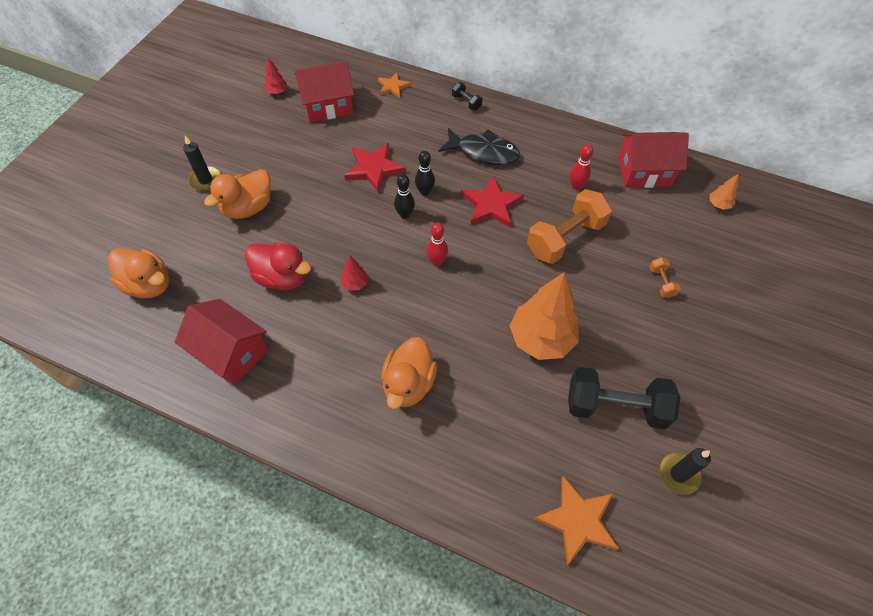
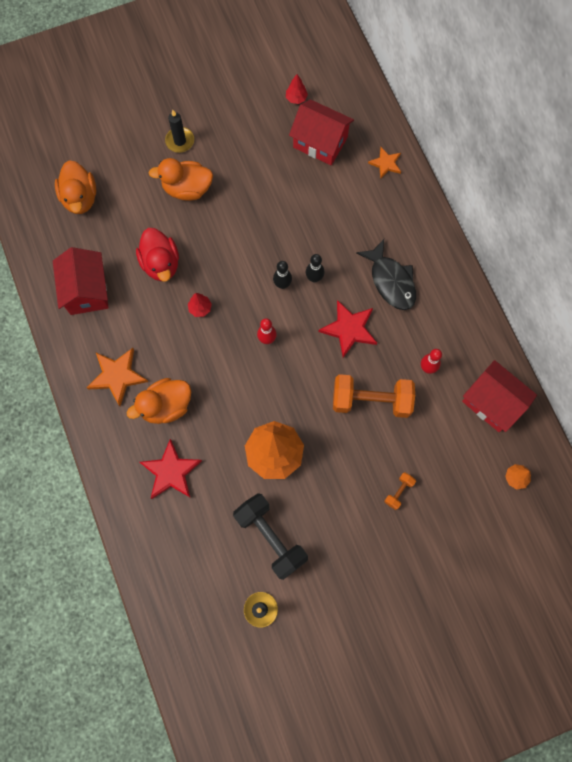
camera: 45 degrees right, 15 degrees up
red star [344,143,406,193] -> red star moved to [139,439,202,499]
black dumbbell [452,82,482,110] -> none
orange star [534,476,619,565] -> orange star moved to [87,348,148,406]

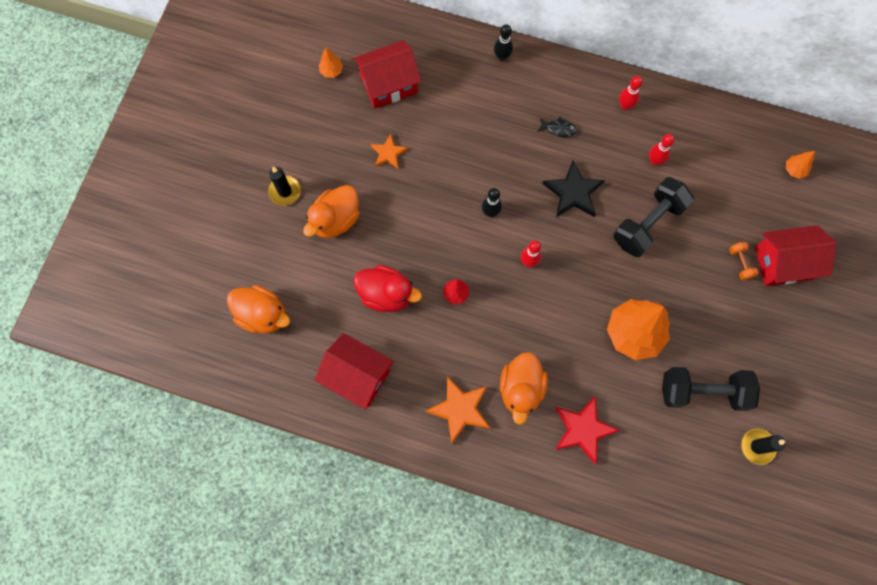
camera: 50 degrees left, 0 degrees up
red tree [286,74,308,104] -> orange tree [319,48,343,78]
black bowling pin [306,254,325,283] -> black bowling pin moved to [494,24,513,61]
red star [318,300,377,358] -> black star [542,161,605,217]
orange dumbbell [333,374,415,418] -> black dumbbell [613,177,694,257]
black fish [356,239,416,310] -> black fish [538,117,577,137], size x0.48
orange star [368,147,401,179] -> orange star moved to [370,134,408,169]
red house [462,360,537,432] -> red house moved to [755,225,836,286]
none -> red bowling pin [619,76,643,111]

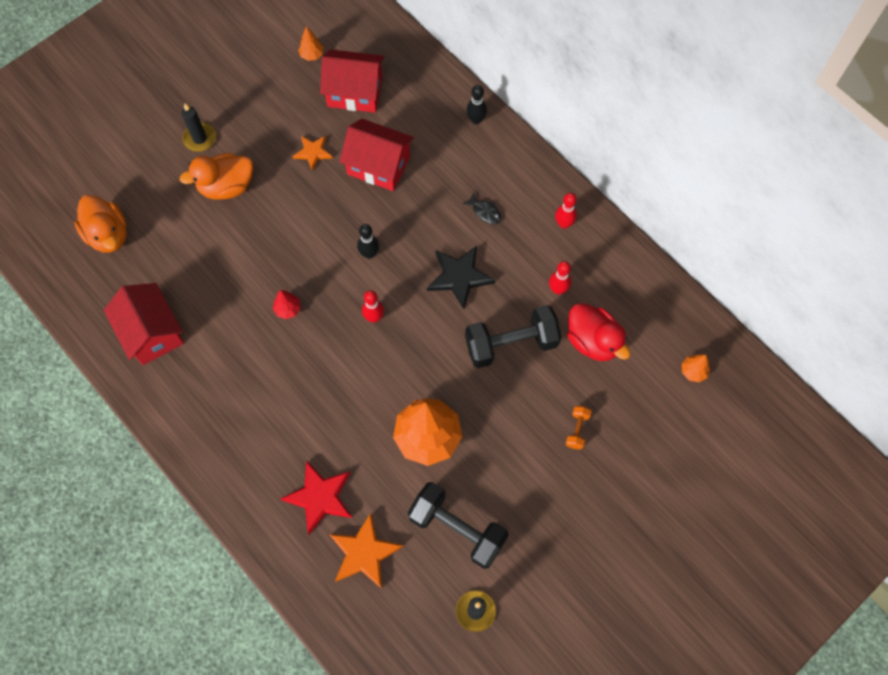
camera: 30 degrees right, 5 degrees down
red duck [354,265,422,312] -> red duck moved to [567,303,631,361]
orange star [425,376,490,444] -> orange star moved to [329,513,403,589]
orange duck [500,352,548,425] -> none
red house [755,225,836,286] -> red house moved to [339,118,414,191]

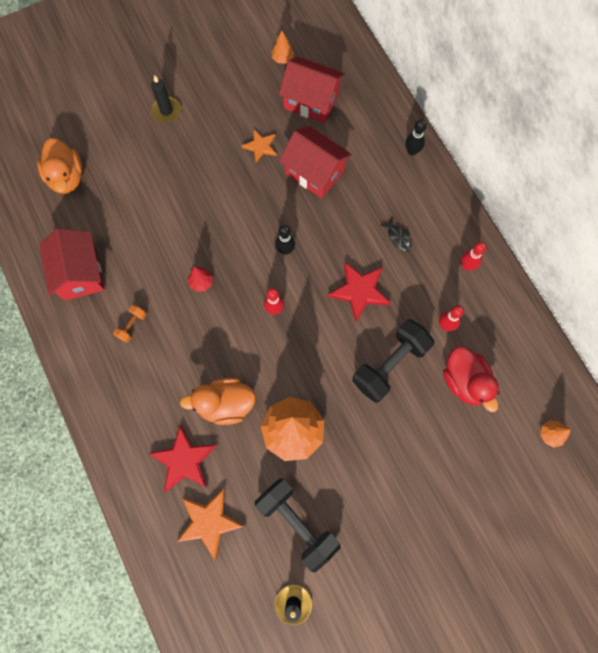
camera: 15 degrees right, 5 degrees up
orange duck [180,153,253,200] -> orange duck moved to [180,378,256,425]
black star [427,246,495,309] -> red star [328,262,391,322]
black dumbbell [465,305,562,368] -> black dumbbell turned 45 degrees counterclockwise [352,319,434,403]
orange dumbbell [566,406,592,450] -> orange dumbbell moved to [113,305,147,343]

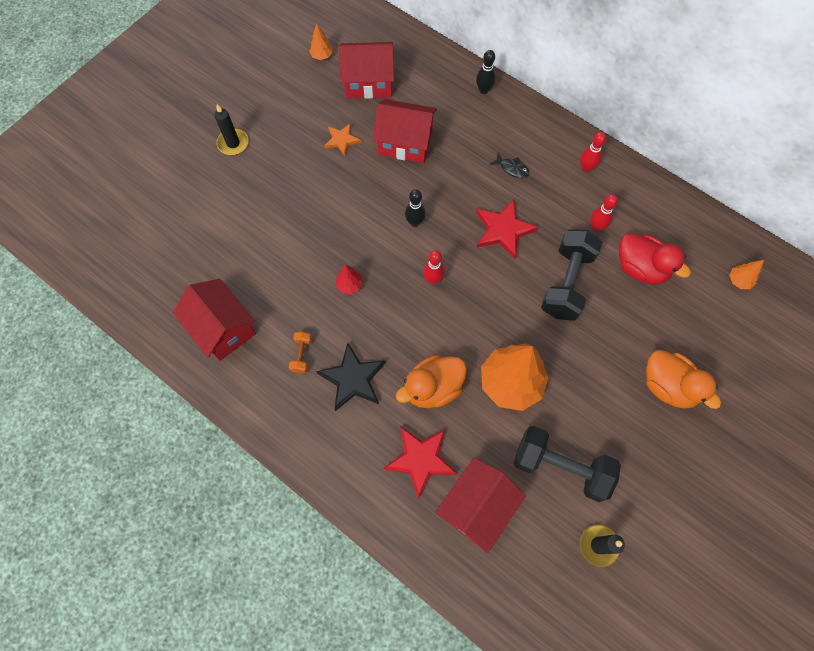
camera: 25 degrees left, 5 degrees down
orange duck [37,138,82,194] -> orange duck moved to [646,350,721,409]
orange star [176,488,244,560] -> red house [435,458,526,553]
none -> black star [316,343,386,411]

